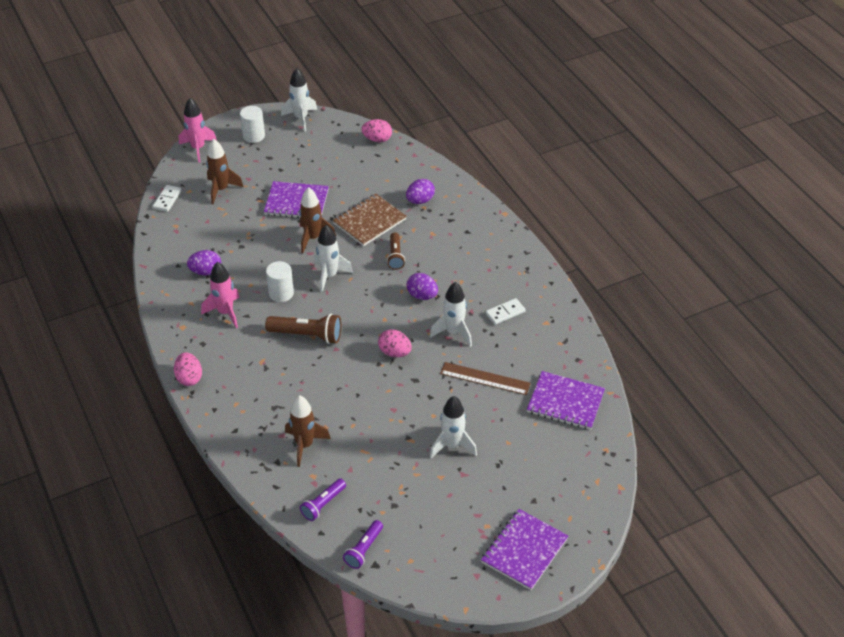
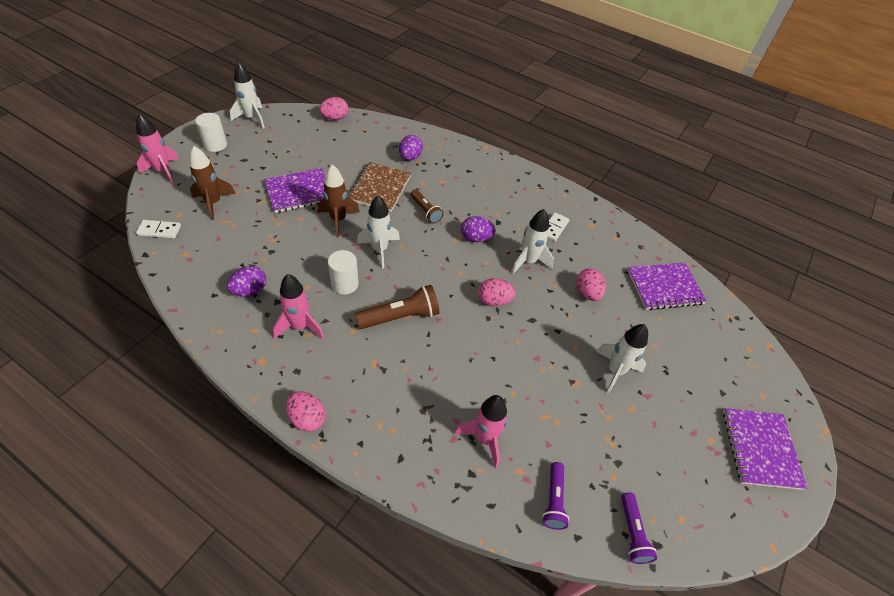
camera: 35 degrees left, 5 degrees up
white domino [153,185,182,212] -> white domino turned 75 degrees counterclockwise [136,220,181,238]
brown rocket [285,395,331,467] -> pink rocket [454,395,508,468]
brown ruler [440,362,531,395] -> pink egg [577,268,606,301]

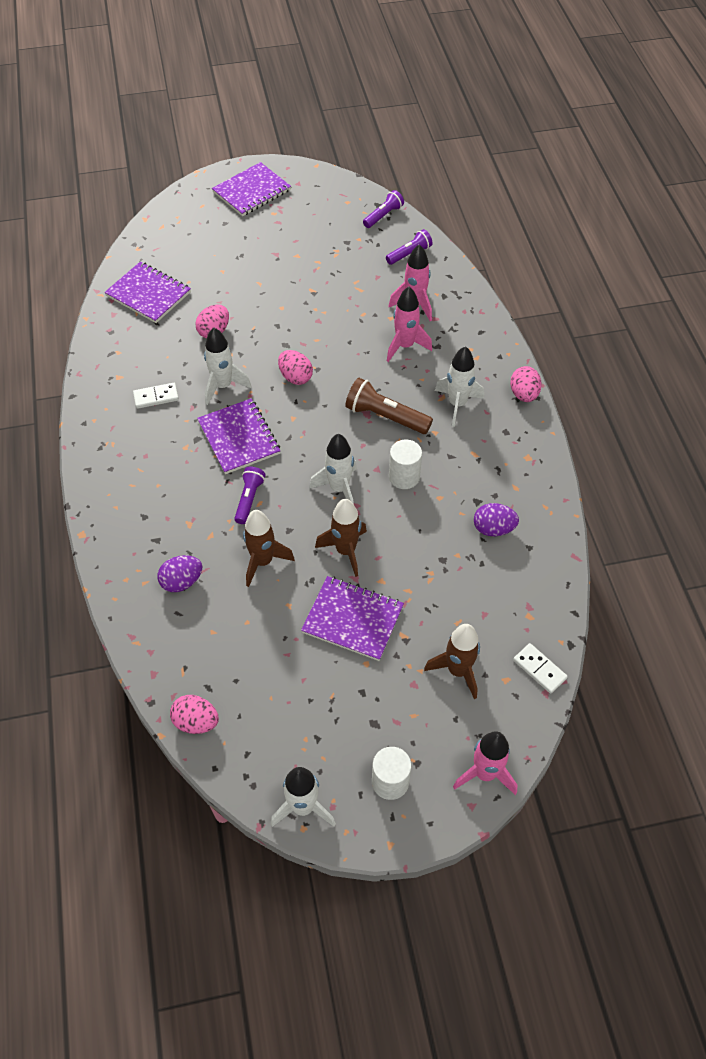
camera: 130 degrees left, 5 degrees up
pink rocket [273,274,324,339] -> pink rocket moved to [387,287,432,362]
brown notebook [348,162,411,212] -> brown rocket [243,510,295,587]
brown flashlight [411,189,444,224] -> purple flashlight [234,467,266,524]
purple egg [461,216,496,242] -> purple notebook [197,398,280,474]
white rocket [596,324,648,394] -> white rocket moved to [435,346,484,427]

